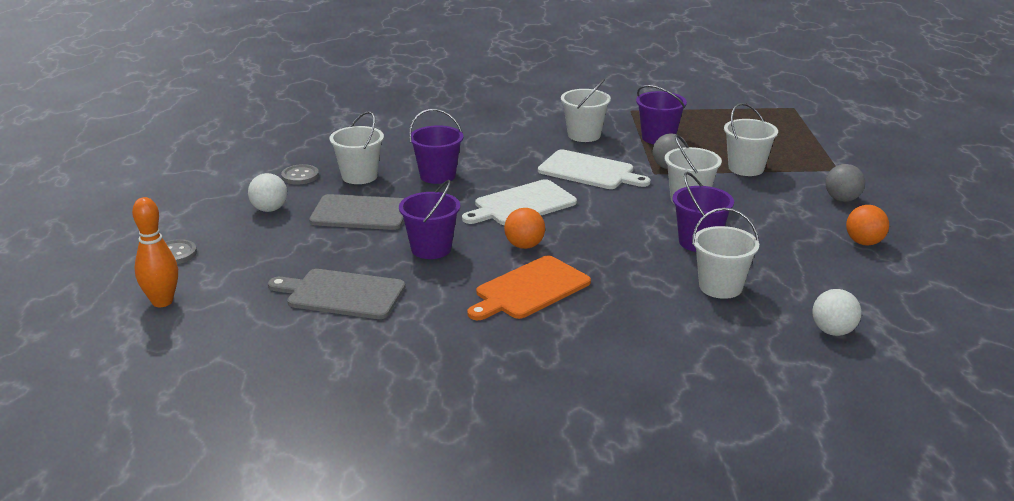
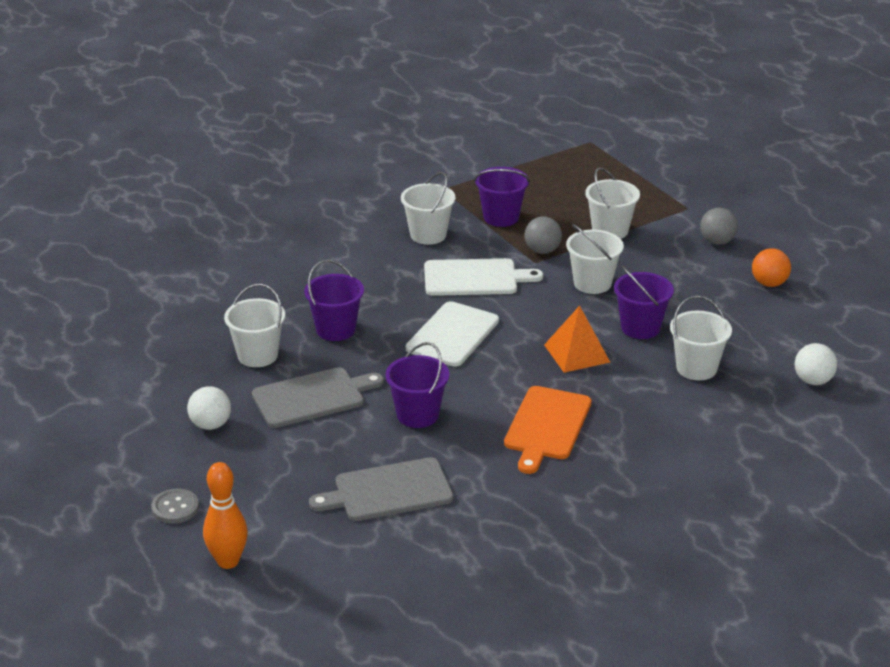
camera: 30 degrees left, 5 degrees up
grey button [281,164,319,185] -> none
orange ball [504,208,545,249] -> none
none -> orange pyramid [544,305,610,373]

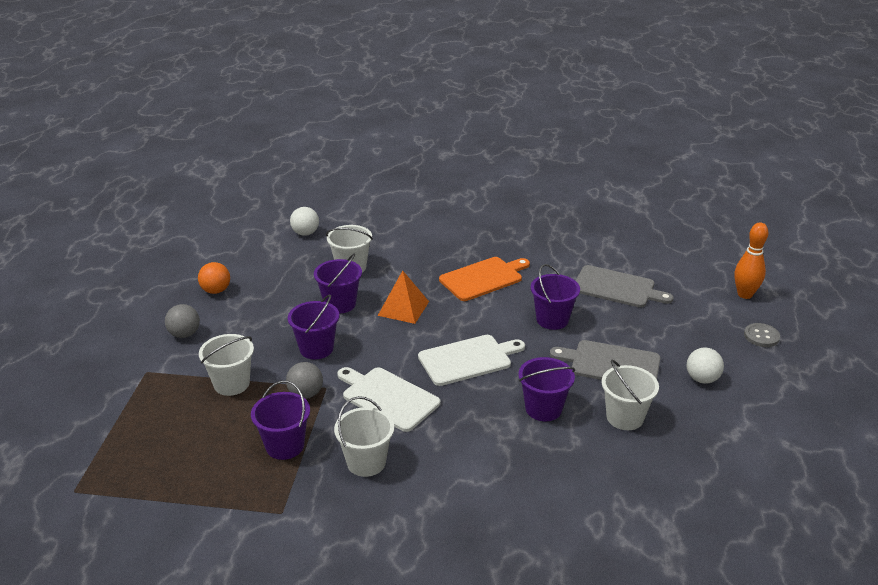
camera: 140 degrees left, 0 degrees up
white bucket [566,224,624,294] -> purple bucket [288,294,339,359]

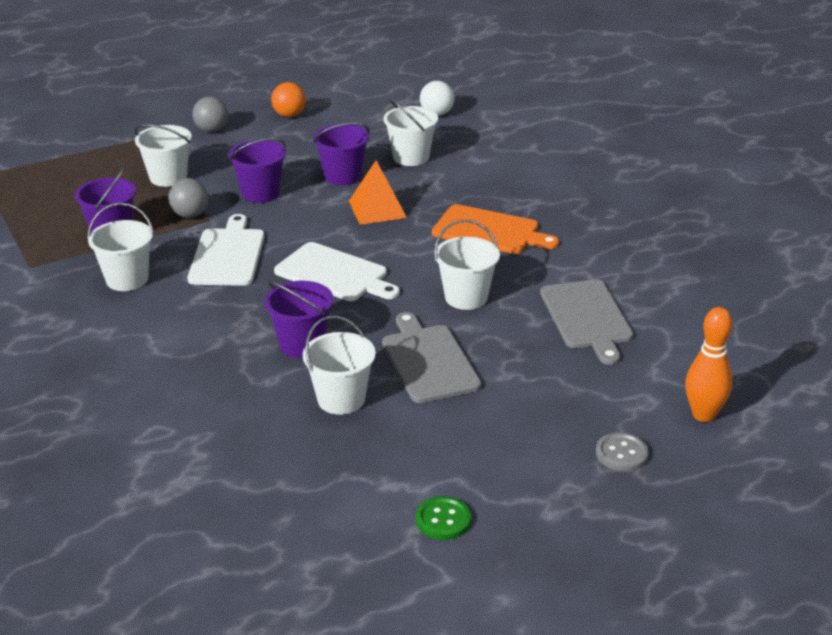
camera: 55 degrees right, 0 degrees up
purple bucket [530,264,580,330] -> white bucket [434,219,500,310]
white ball [686,347,724,384] -> none
none -> green button [416,496,471,540]

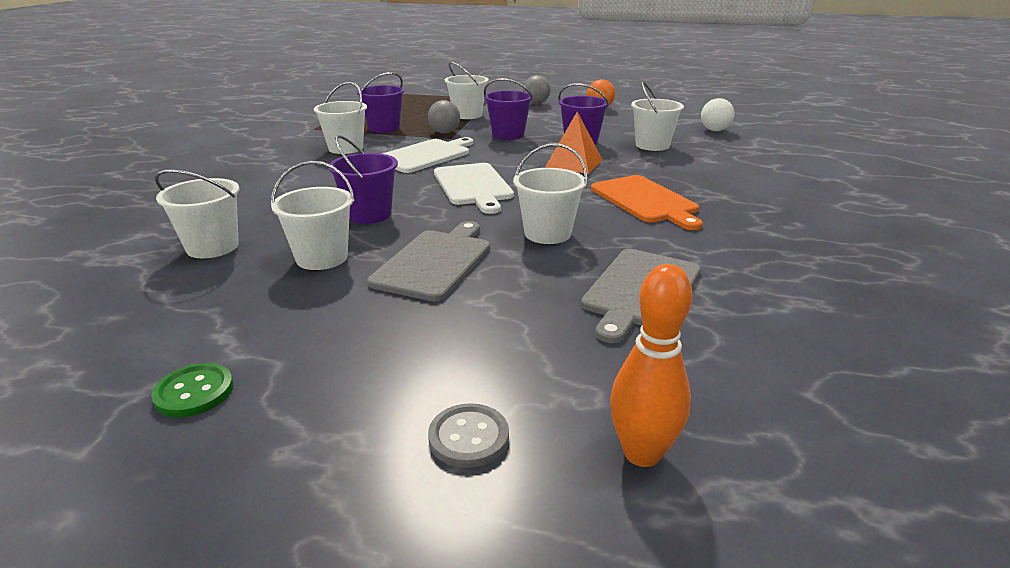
camera: 40 degrees right, 5 degrees down
none -> white bucket [155,170,239,258]

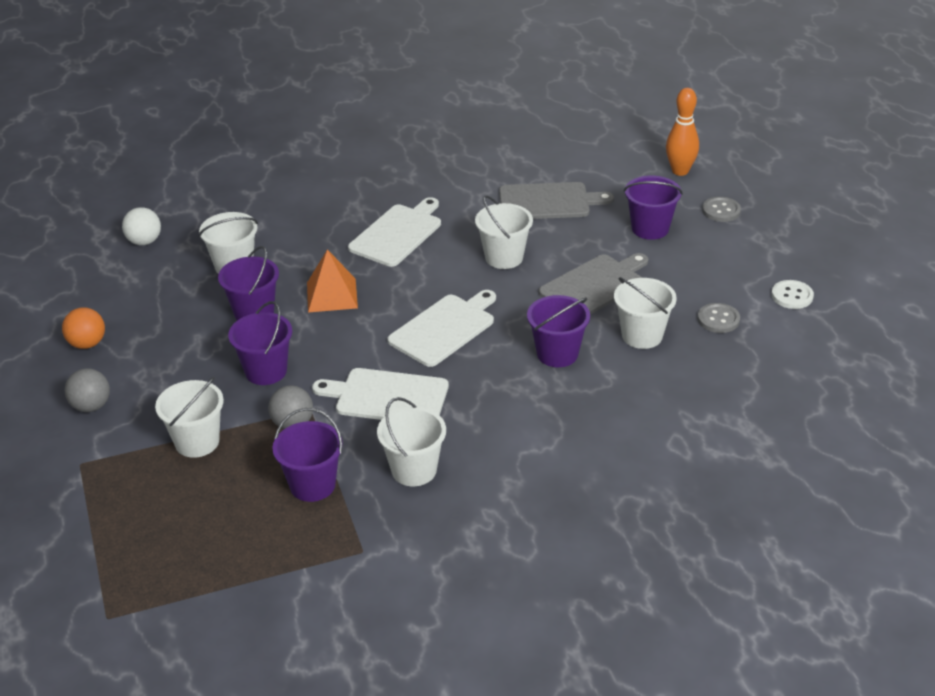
camera: 120 degrees left, 10 degrees up
green button [151,363,233,418] -> white button [771,280,814,309]
white bucket [155,170,239,258] -> none
grey cutting board [367,221,490,301] -> grey cutting board turned 150 degrees clockwise [539,253,648,314]
orange cutting board [591,175,703,230] -> white cutting board [348,197,441,267]
none -> purple bucket [624,176,683,240]
none -> grey button [698,303,740,333]

